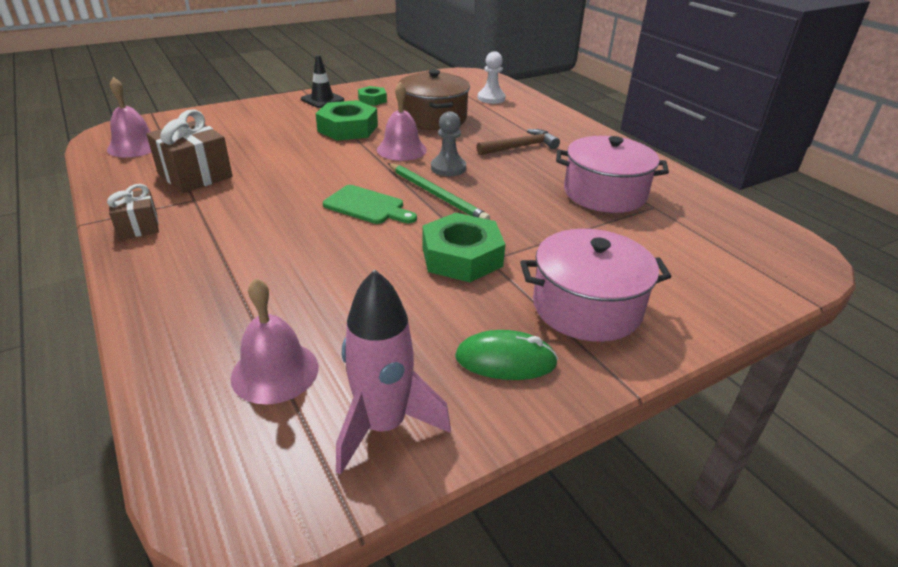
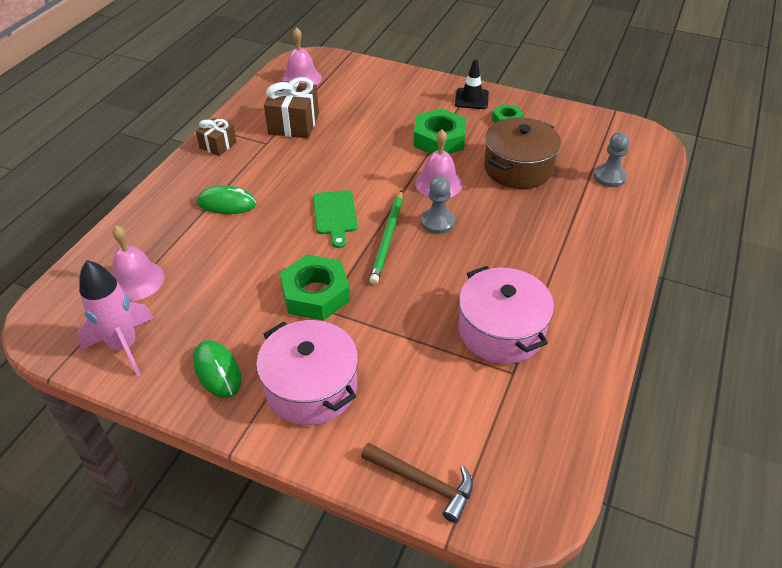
camera: 55 degrees right, 10 degrees up
brown hammer [476,129,560,155] -> brown hammer moved to [361,442,473,523]
white pawn [478,51,506,104] -> grey pawn [594,132,630,187]
none -> green mouse [197,185,256,214]

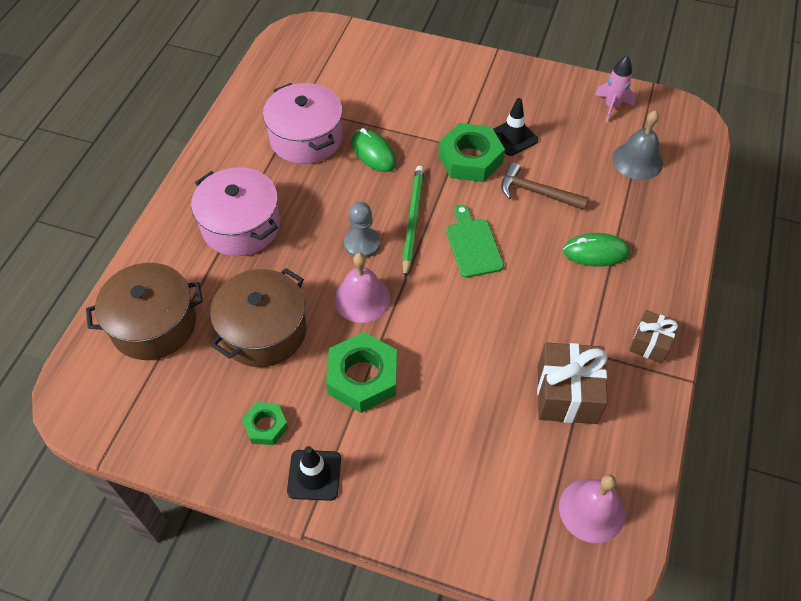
camera: 175 degrees right, 10 degrees up
pink rocket [77,260,154,377] -> pink rocket [595,56,636,122], size x0.66
pink bell [112,225,165,301] -> grey bell [612,110,663,180]
green mouse [193,340,241,398] -> green mouse moved to [352,128,396,172]
pink pot [256,320,358,425] -> pink pot moved to [191,167,280,256]
brown hammer [361,442,473,523] -> brown hammer moved to [501,162,589,210]
grey pawn [594,132,630,187] -> brown pot [86,263,203,360]
none -> black traffic cone [493,98,538,156]

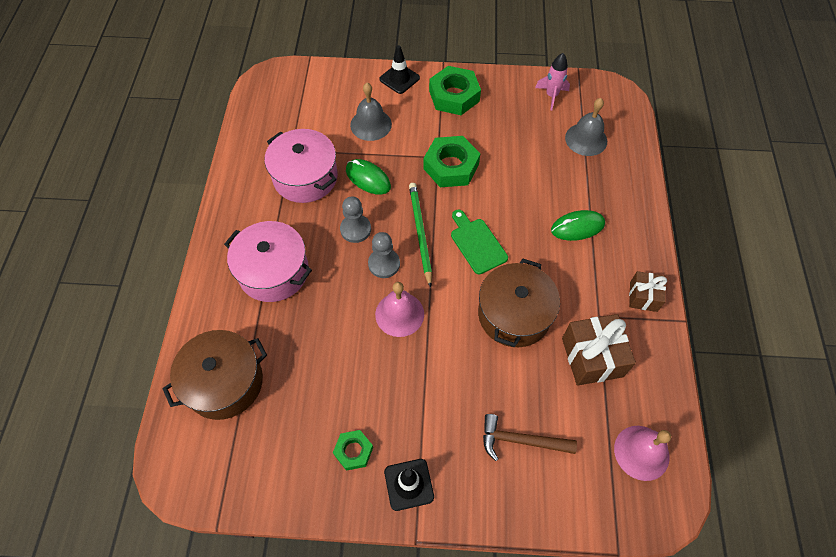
camera: 15 degrees left, 5 degrees up
brown pot [210,268,306,367] -> brown pot moved to [478,259,560,347]
green nut [326,332,397,413] -> green nut moved to [429,66,481,115]
black traffic cone [493,98,538,156] -> black traffic cone moved to [379,45,420,94]
brown hammer [501,162,589,210] -> brown hammer moved to [483,414,577,461]
none -> grey pawn [340,196,371,243]
none -> grey bell [350,83,392,141]

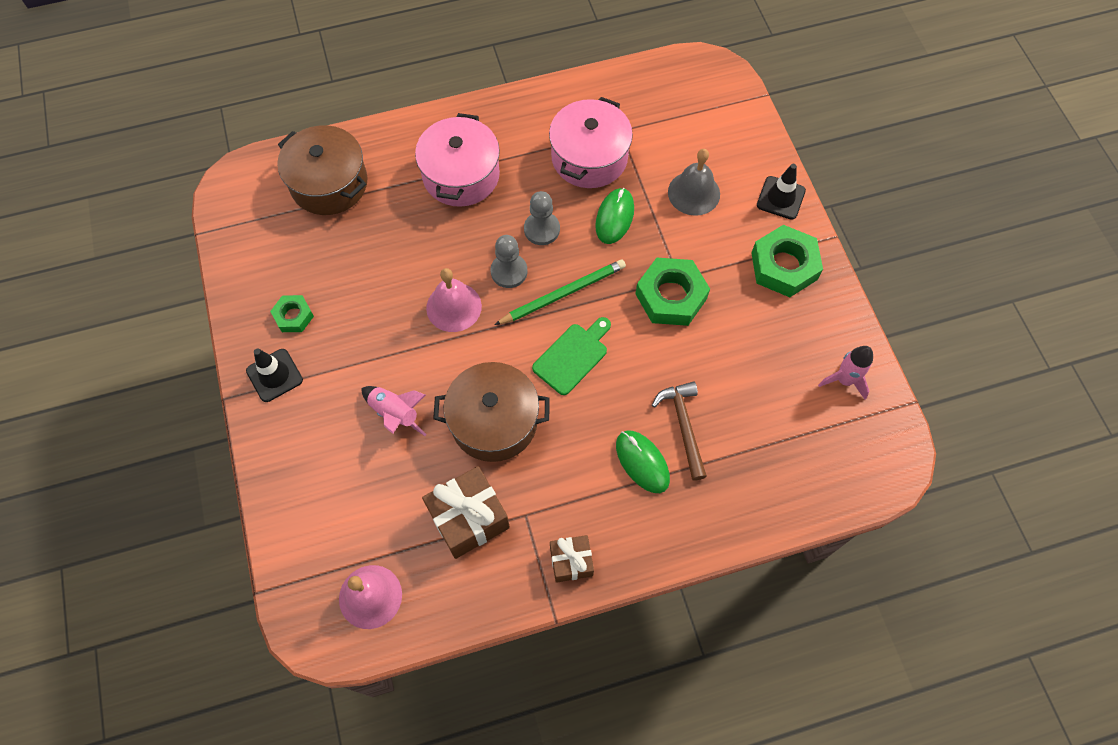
camera: 70 degrees right, 5 degrees up
brown hammer [483,414,577,461] -> brown hammer moved to [652,382,707,481]
grey bell [565,98,607,156] -> none
none -> pink rocket [361,386,427,436]

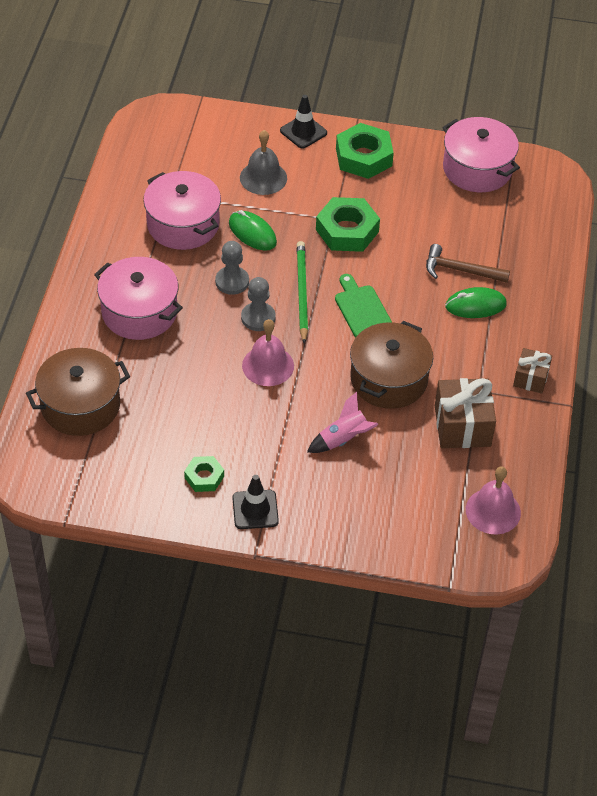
camera: 65 degrees left, 15 degrees down
pink rocket [818,346,873,399] -> pink pot [442,117,520,192]

